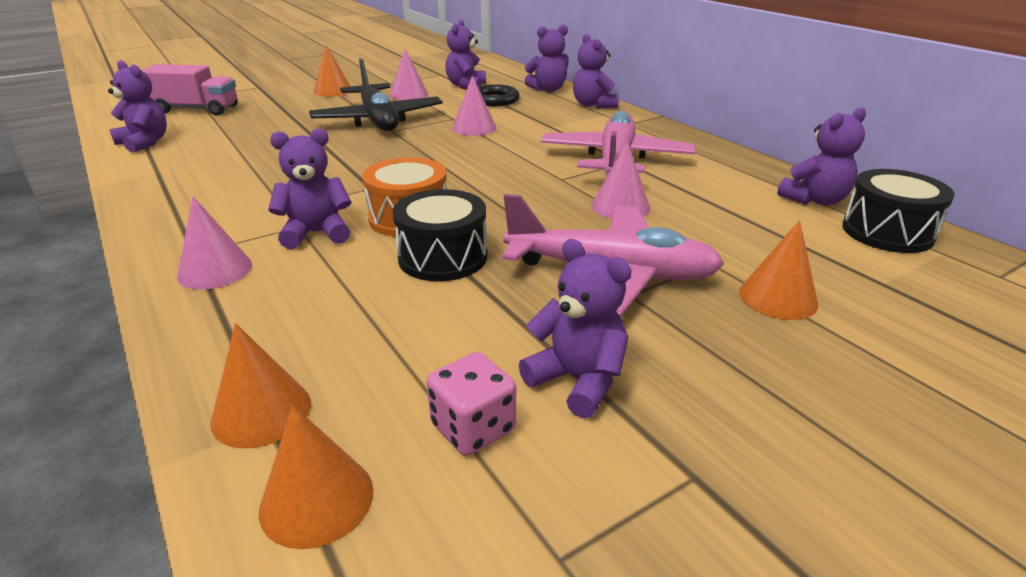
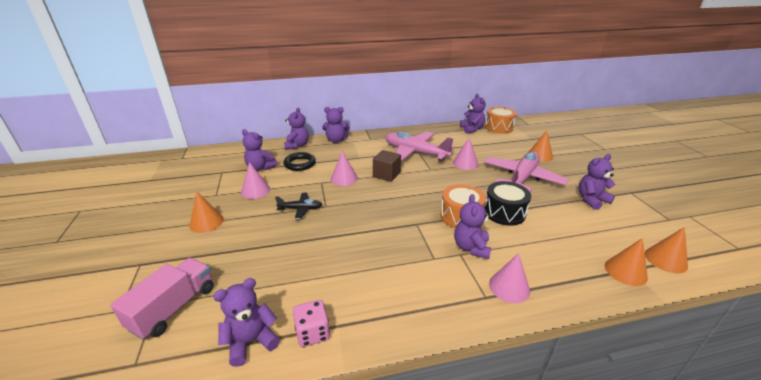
camera: 70 degrees left, 0 degrees up
black plane [309,59,443,131] -> black plane [275,193,322,219], size x0.49
pink dice [427,352,516,456] -> pink dice moved to [293,300,330,347]
black drum [842,169,955,253] -> orange drum [485,107,517,133]
none -> brown cube [373,150,401,182]

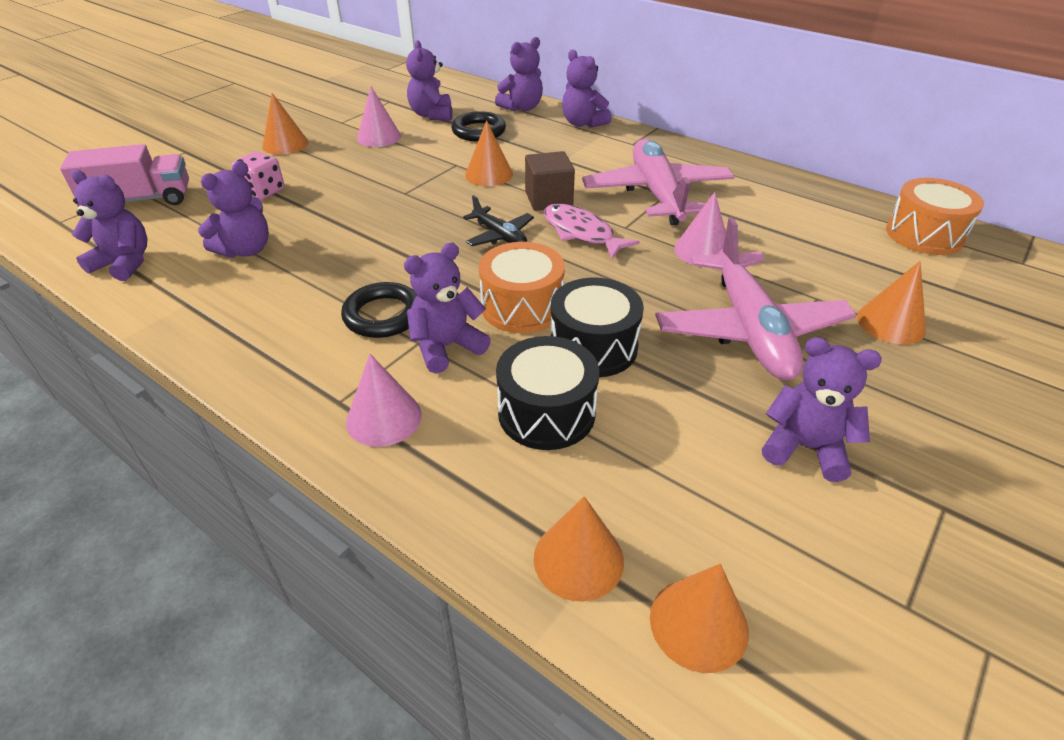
camera: 50 degrees right, 10 degrees up
black plane [275,193,322,219] -> black plane moved to [463,195,534,246]
pink dice [293,300,330,347] -> pink dice moved to [231,151,284,200]
pink cone [331,151,358,186] -> orange cone [465,120,513,186]
purple teddy bear [460,94,486,134] -> purple teddy bear moved to [198,161,269,258]
pink plane [484,151,569,192] -> pink plane turned 90 degrees clockwise [655,217,857,380]
none -> black ring [341,282,417,338]
none -> black drum [496,336,599,450]
none -> pink fish [544,204,640,259]

